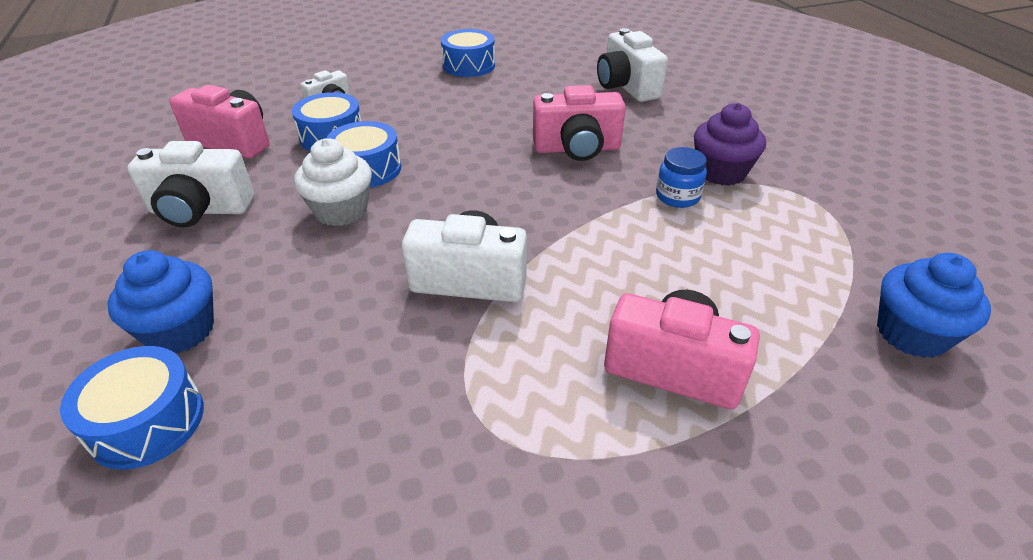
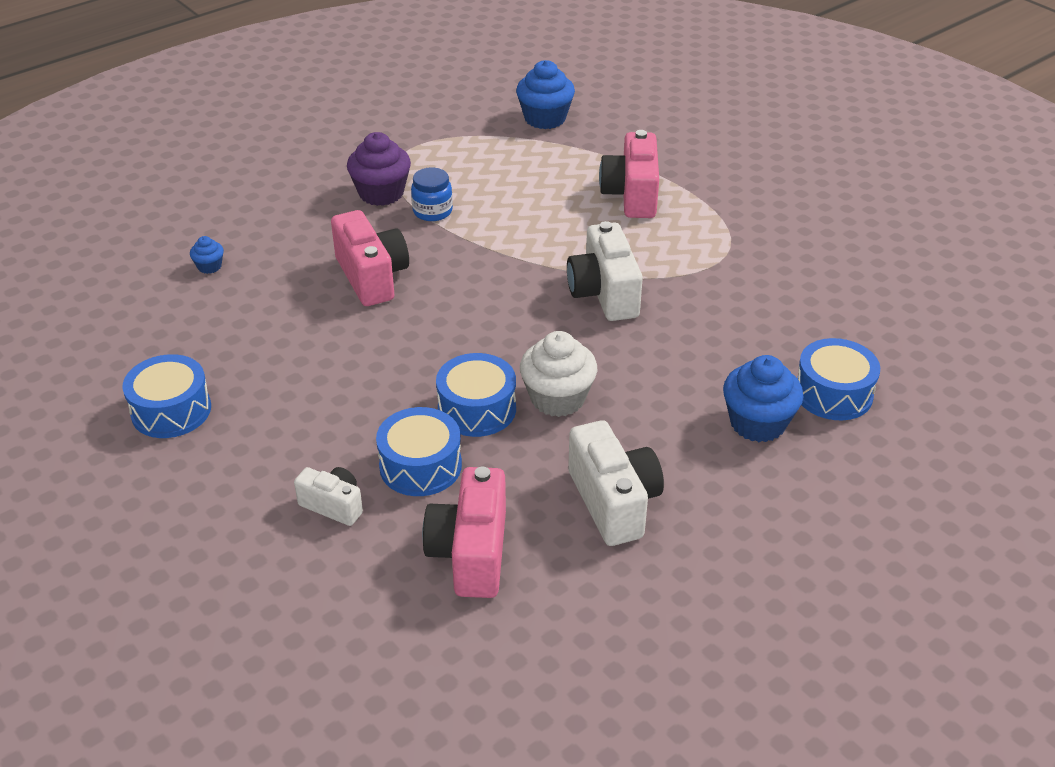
camera: 110 degrees left, 0 degrees up
white camera [597,28,668,102] -> blue cupcake [190,236,224,274]

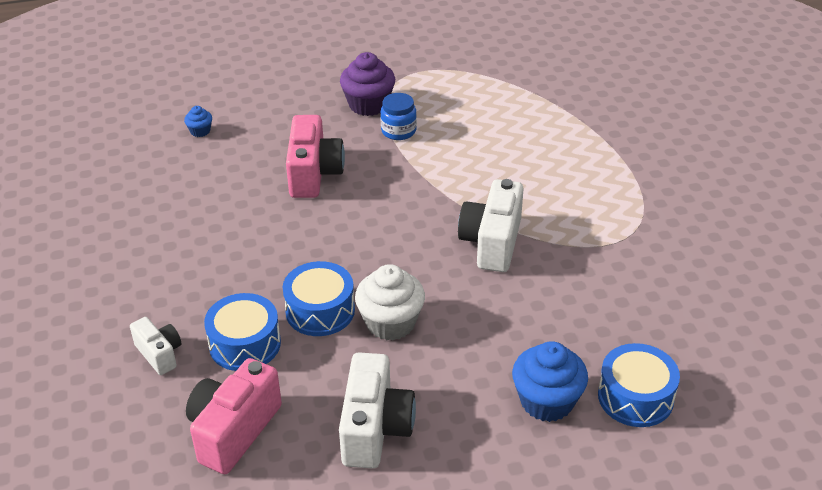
camera: 25 degrees right, 0 degrees up
blue drum [122,354,211,438] -> none
blue cupcake [516,60,575,129] -> none
pink camera [599,130,659,218] -> none

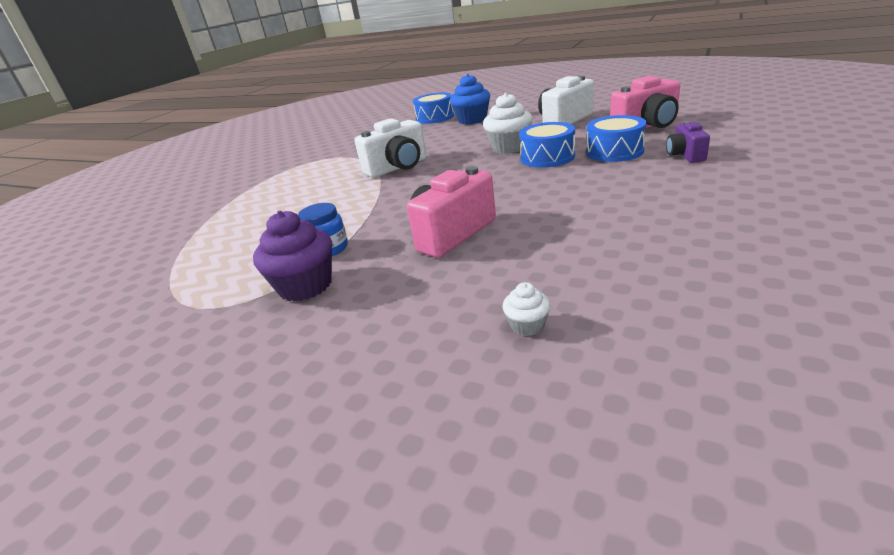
camera: 135 degrees left, 10 degrees down
white camera [130,317,182,375] -> purple camera [666,121,710,163]
blue cupcake [184,106,212,137] -> white cupcake [502,282,550,336]

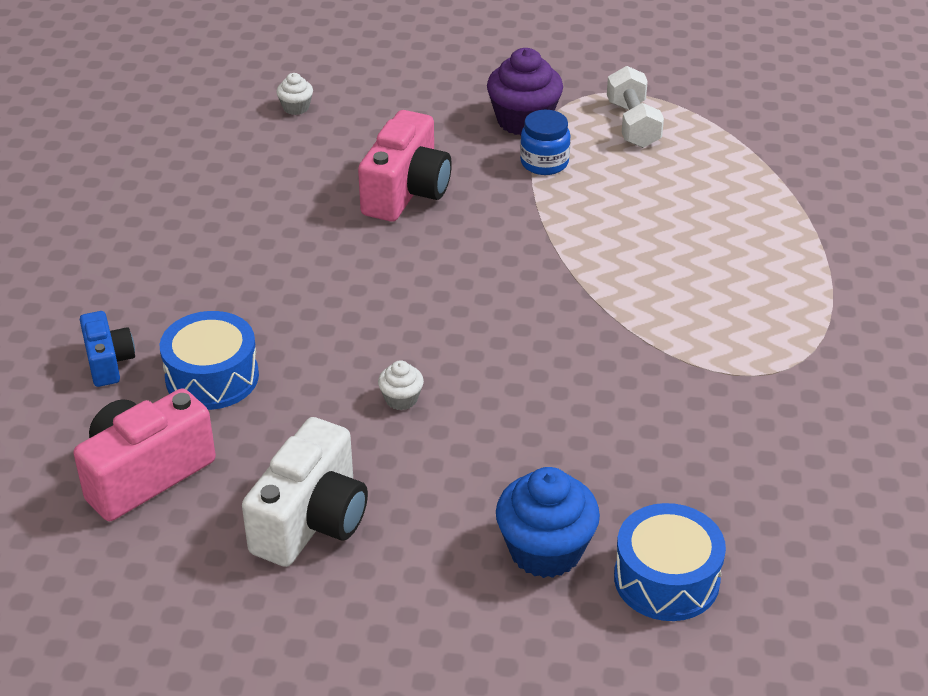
camera: 155 degrees right, 10 degrees up
white camera [355,118,427,178] -> none
white cupcake [483,92,533,154] -> white cupcake [378,360,424,410], size x0.49
blue drum [519,122,575,168] -> none
purple camera [666,121,710,163] -> blue camera [80,311,135,387]
none -> white dumbbell [607,66,664,148]

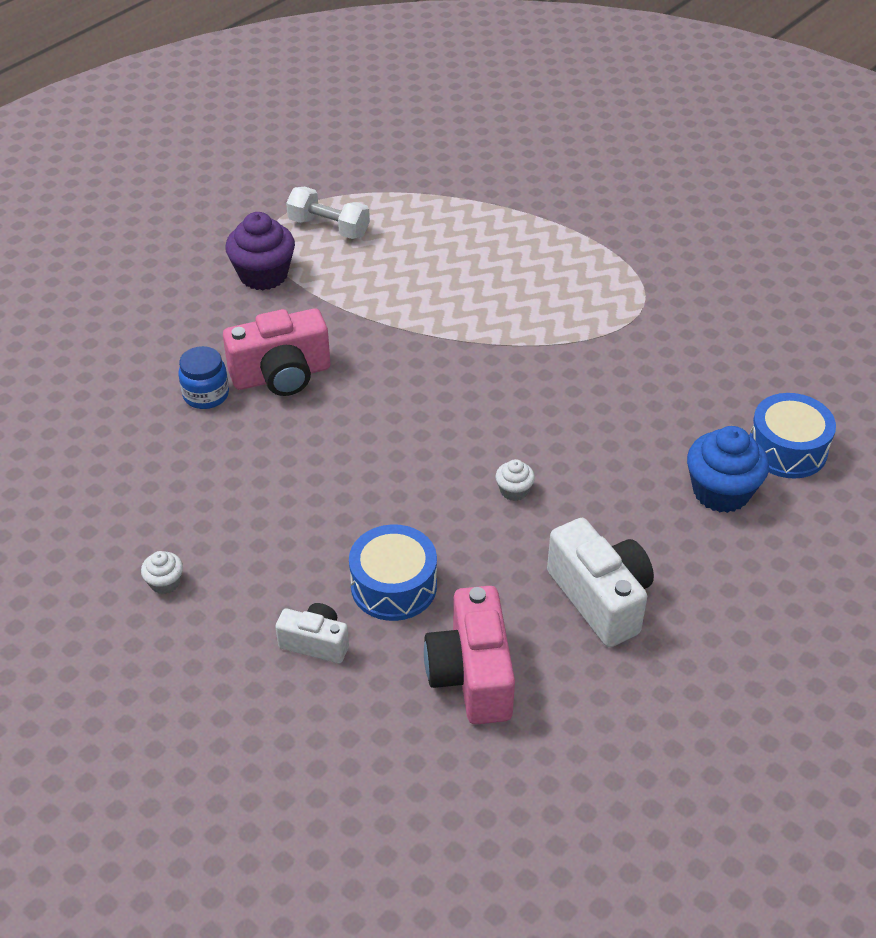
camera: 55 degrees left, 5 degrees up
blue camera [80,311,135,387] -> white camera [275,603,349,663]
white cupcake [276,73,313,115] -> white cupcake moved to [141,551,183,594]
pink camera [358,110,452,222] -> pink camera turned 105 degrees clockwise [223,309,330,396]
blue jar [520,110,570,175] -> blue jar moved to [178,346,229,409]

